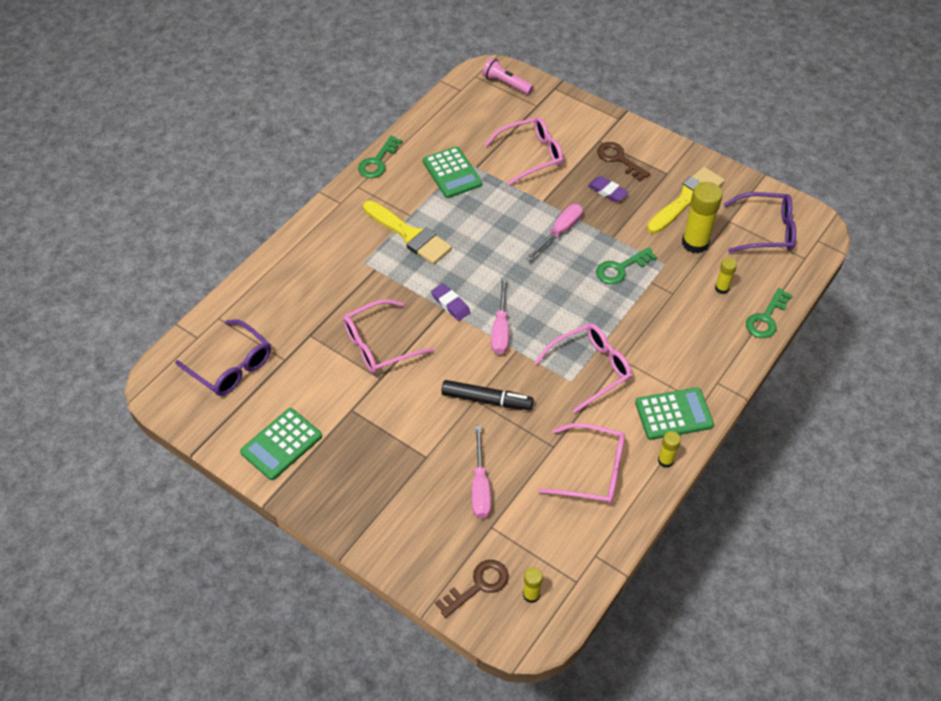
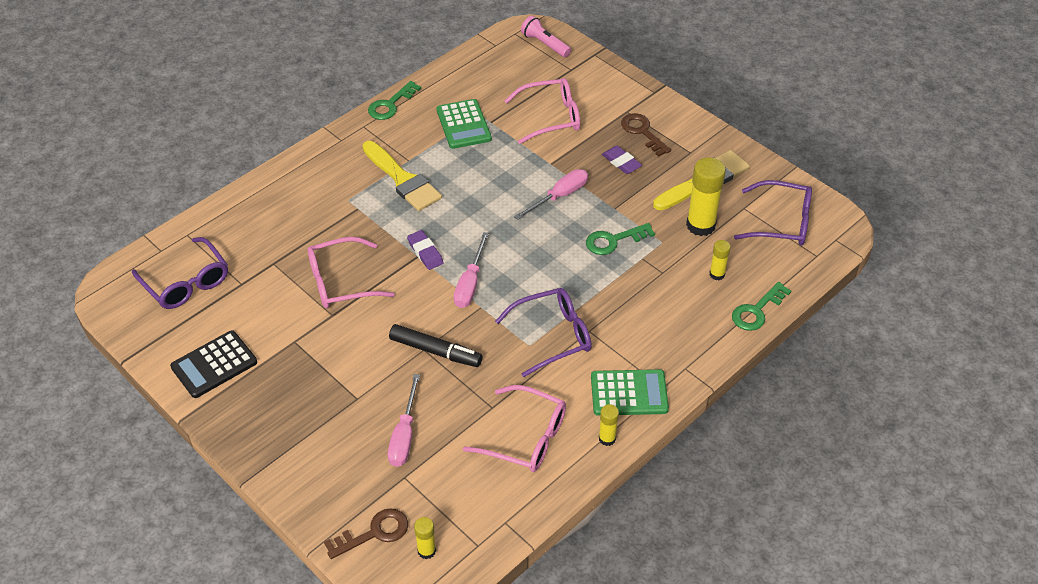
camera: 10 degrees right, 5 degrees down
green calculator [240,408,322,480] -> black calculator [170,330,257,398]
pink glasses [534,323,632,413] -> purple glasses [495,288,592,377]

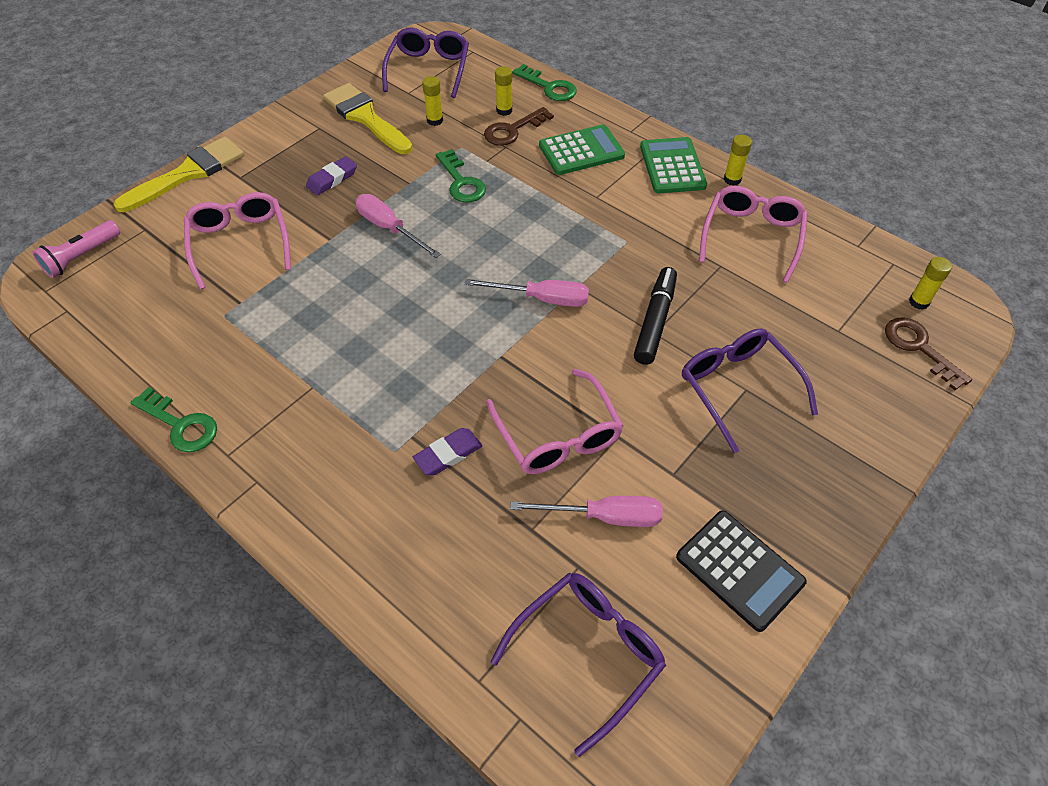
camera: 95 degrees left, 5 degrees up
yellow brush [362,141,442,211] -> yellow brush moved to [114,137,244,212]
pink screwdriver [388,374,420,467] -> pink screwdriver moved to [510,496,663,527]
purple eraser [407,230,444,270] -> purple eraser moved to [413,428,482,476]
green calculator [436,99,492,149] -> green calculator moved to [539,125,625,175]
purple glasses [495,288,592,377] -> purple glasses moved to [682,328,818,453]
brown key [621,113,671,157] -> brown key moved to [484,107,554,146]
yellow glue stick [686,158,726,236] -> yellow glue stick [422,76,443,126], size x0.52

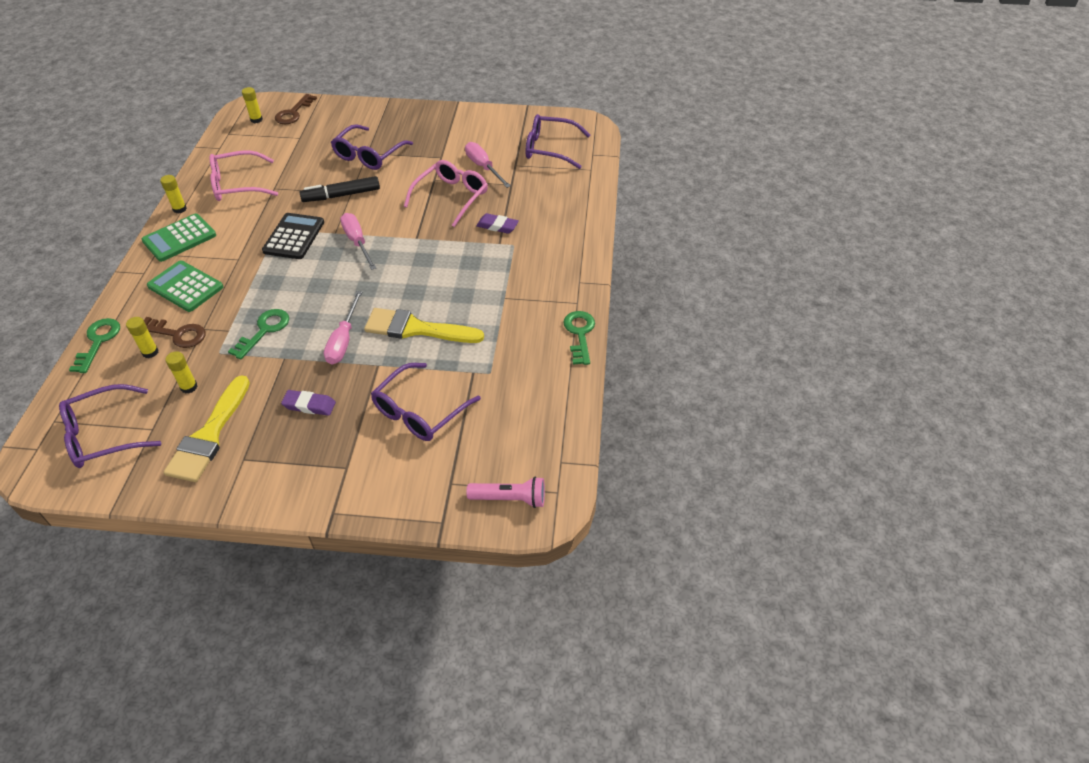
camera: 125 degrees left, 5 degrees down
yellow brush [114,137,244,212] -> yellow brush moved to [364,308,484,343]
pink glasses [184,192,291,290] -> purple glasses [371,363,481,441]
black calculator [676,510,807,632] -> black calculator moved to [262,213,324,259]

